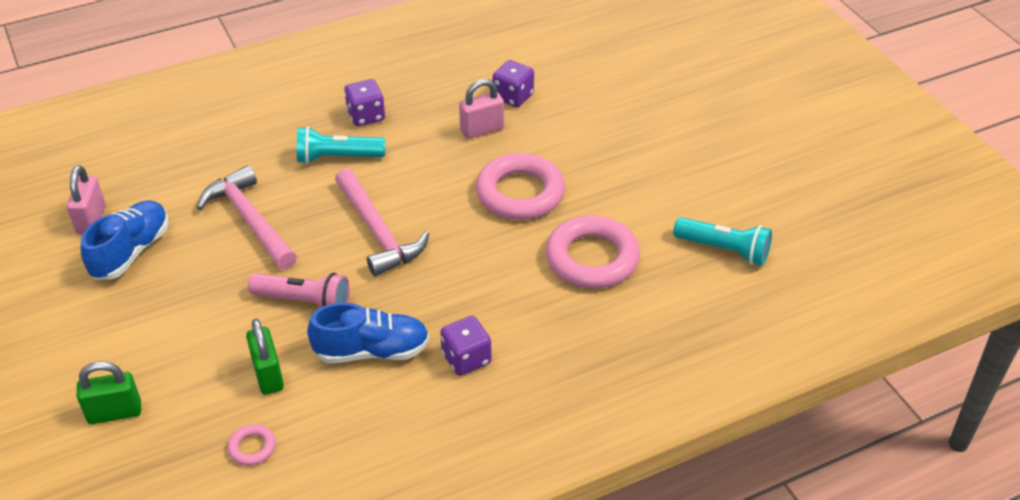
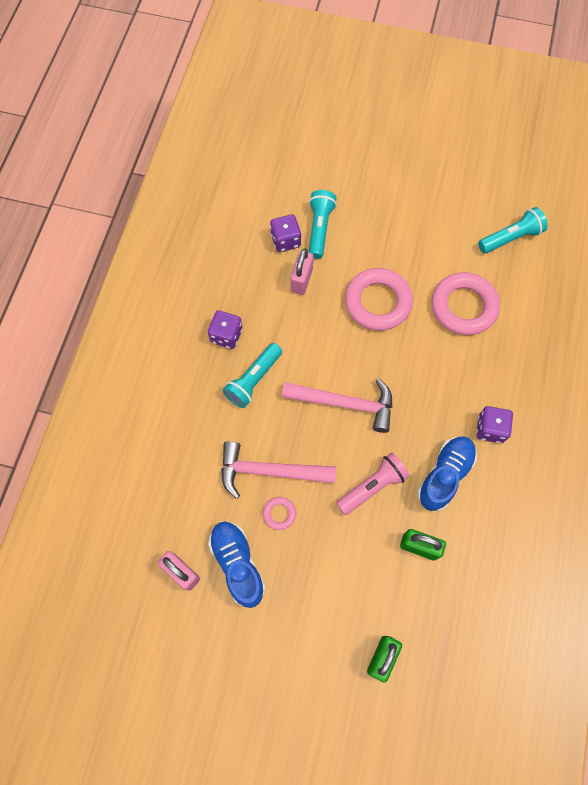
camera: 50 degrees left, 25 degrees up
pink ring [227,424,276,466] -> pink ring moved to [263,497,296,530]
none -> turquoise flashlight [309,190,337,259]

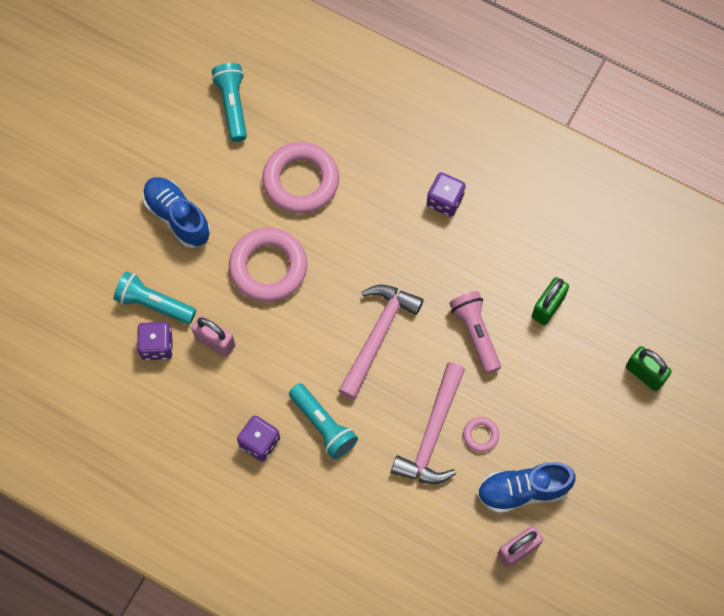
camera: 75 degrees left, 0 degrees up
blue shoe [417,436,477,511] -> blue shoe moved to [143,177,210,248]

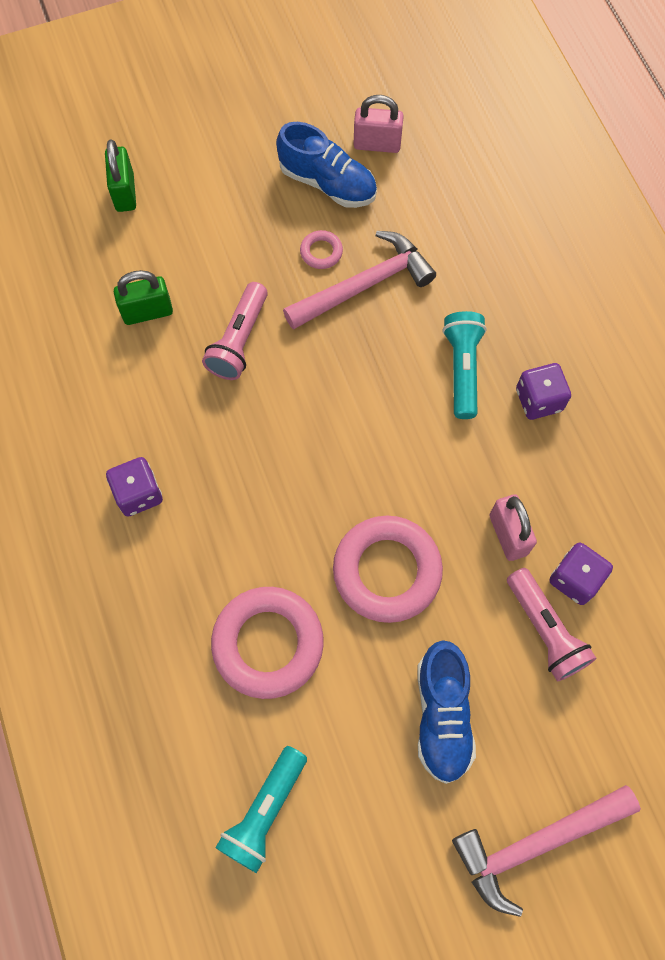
camera: 140 degrees left, 0 degrees up
turquoise flashlight [114,271,196,324] -> pink flashlight [507,568,597,681]
pink hammer [339,284,424,400] -> pink hammer moved to [452,785,641,917]

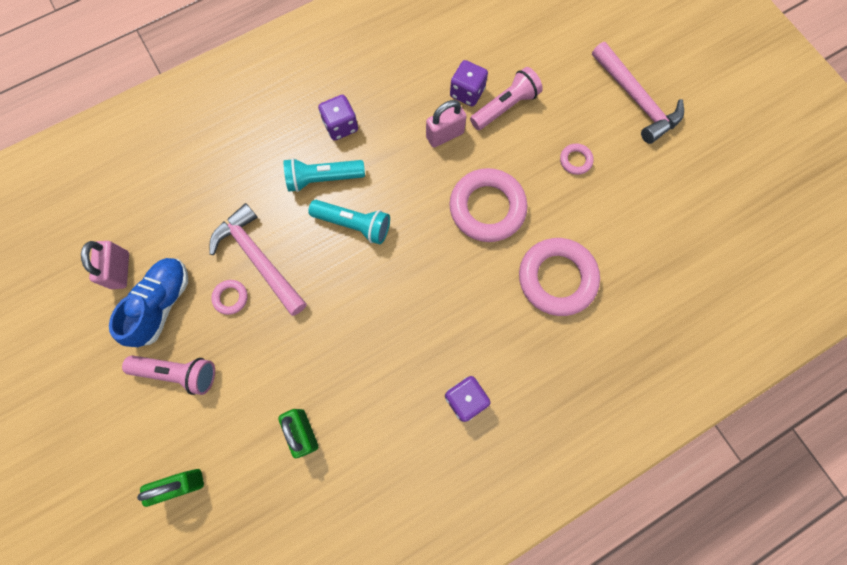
camera: 100 degrees left, 5 degrees up
pink flashlight [202,282,268,380] -> pink flashlight moved to [122,355,215,395]
turquoise flashlight [215,746,307,873] -> turquoise flashlight moved to [308,200,390,244]
blue shoe [418,640,476,784] -> pink ring [560,143,594,175]

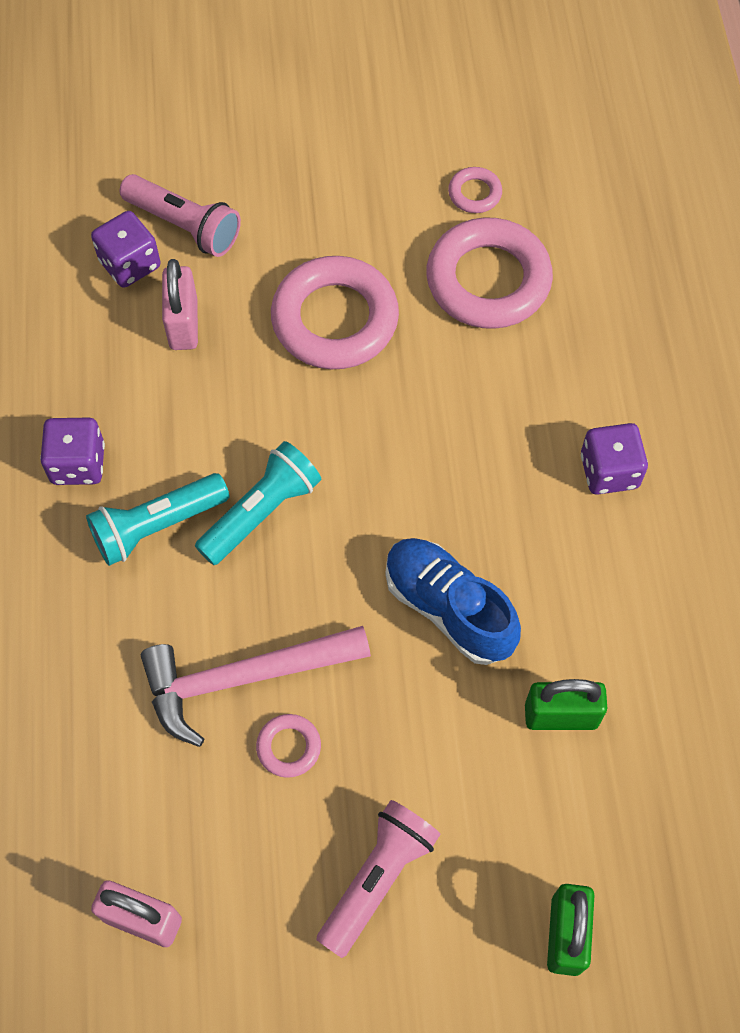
camera: 65 degrees left, 10 degrees down
blue shoe [109,258,188,347] -> blue shoe moved to [385,538,521,665]
turquoise flashlight [284,158,365,192] -> turquoise flashlight turned 45 degrees clockwise [86,473,230,566]
pink flashlight [470,67,543,130] -> pink flashlight turned 135 degrees clockwise [119,174,241,257]
pink ring [560,143,594,175] -> pink ring moved to [448,167,502,213]
pink hammer [592,42,684,144] -> none

